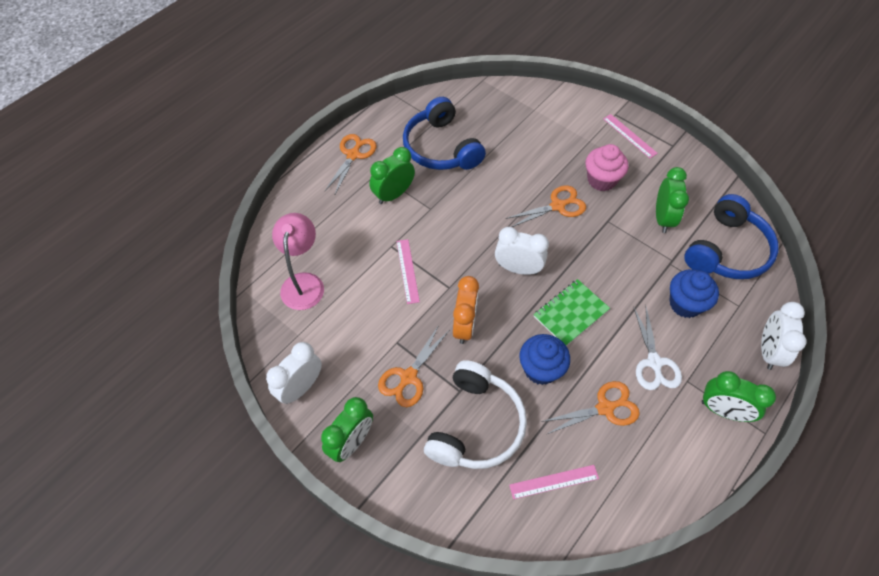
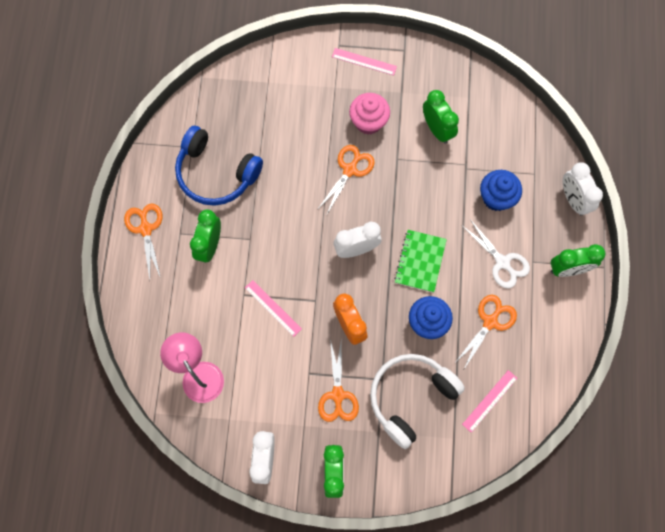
camera: 35 degrees left, 15 degrees up
white headphones [424,360,527,469] -> white headphones turned 120 degrees counterclockwise [370,354,465,449]
blue headphones [684,194,779,279] -> none

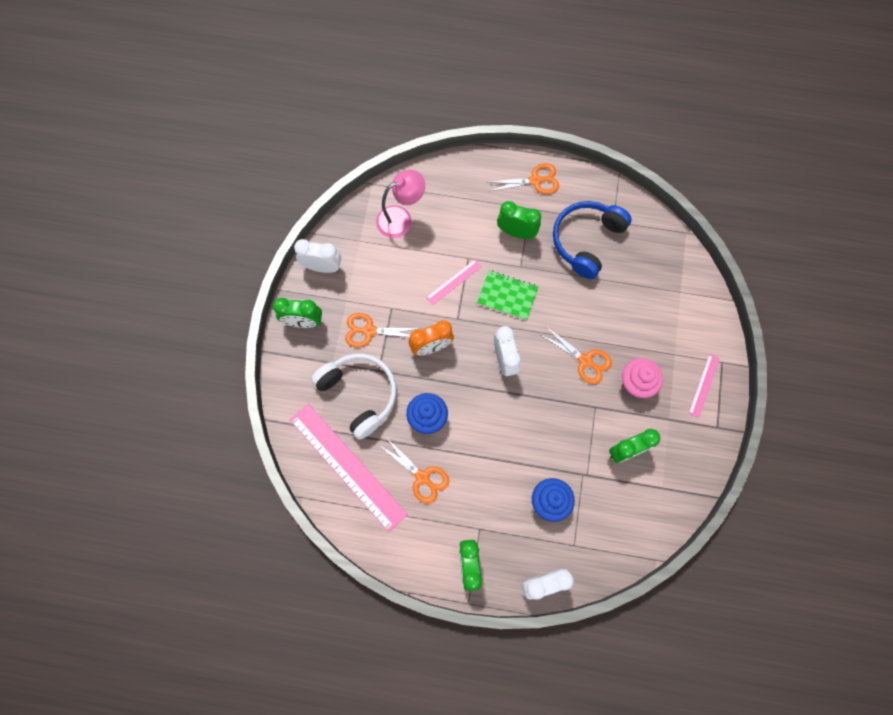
camera: 95 degrees right, 0 degrees up
green notebook [394,230,447,293] -> green notebook moved to [477,270,538,320]
white scissors [461,218,530,288] -> none
pink ruler [462,370,517,433] -> pink ruler [290,404,408,532], size x2.21

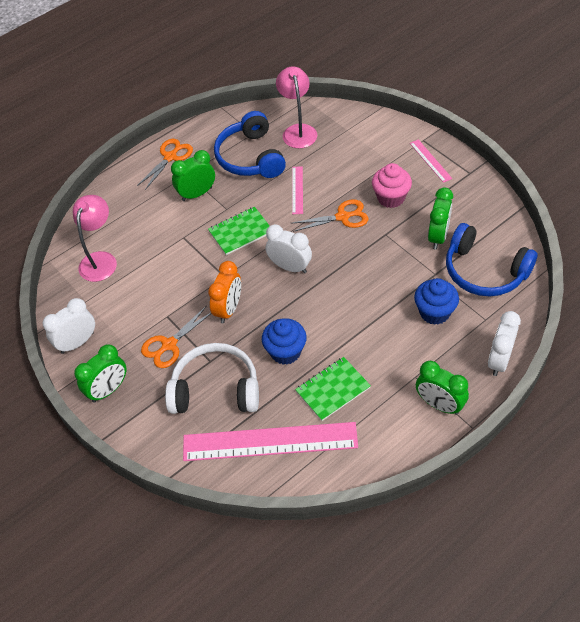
camera: 45 degrees left, 20 degrees down
orange scissors [379,437,449,504] -> green notebook [295,357,371,421]
pink ruler [426,260,482,305] -> pink ruler moved to [292,166,303,214]
none -> pink lamp [276,66,317,148]
none -> blue headphones [446,223,537,296]

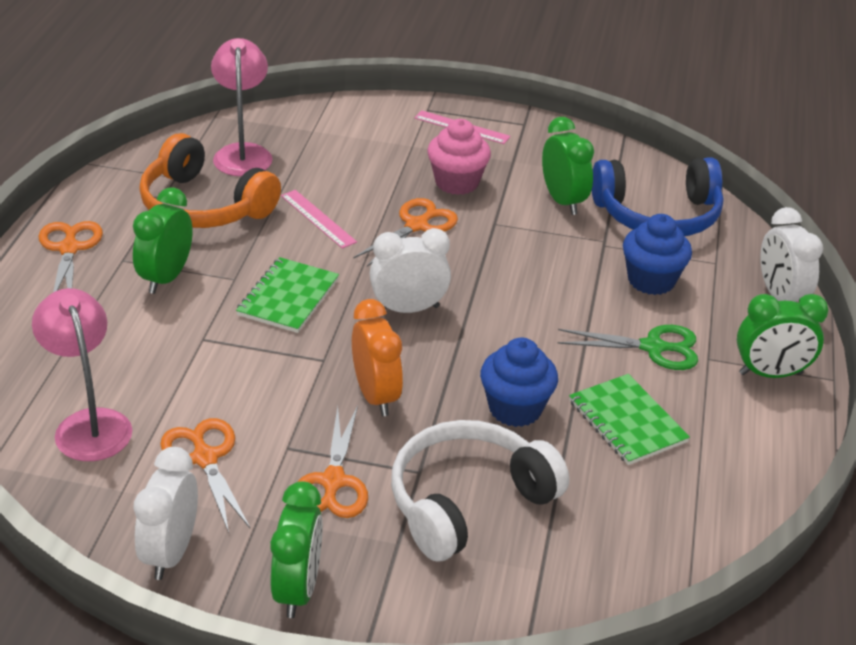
camera: 45 degrees left, 15 degrees down
pink ruler [183,422,358,461] -> none
blue headphones [214,111,286,178] -> orange headphones [139,133,281,228]
pink lamp [276,66,317,148] -> pink lamp turned 45 degrees clockwise [211,38,272,176]
green notebook [295,357,371,421] -> green notebook turned 45 degrees counterclockwise [569,374,690,465]
none -> orange scissors [160,418,250,533]
none -> green scissors [558,325,698,370]

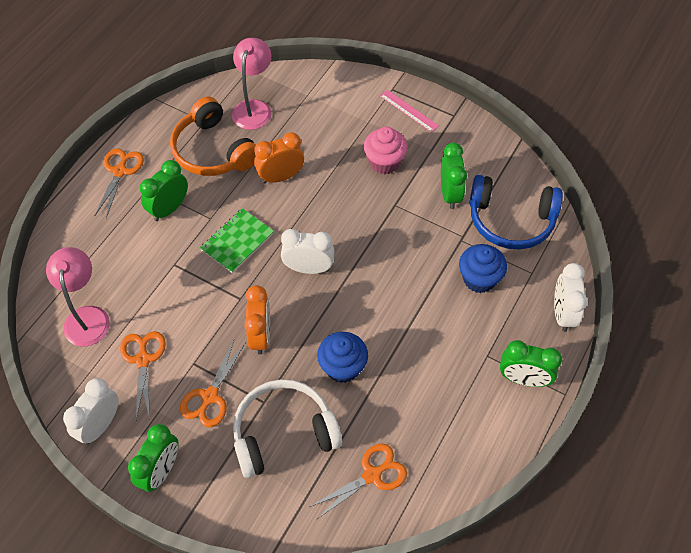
camera: 20 degrees right, 20 degrees up
pink ruler [281,190,357,249] -> orange clock [254,132,304,184]
orange scissors [353,198,458,267] -> orange scissors moved to [310,443,407,519]
green scissors [558,325,698,370] -> none
green notebook [569,374,690,465] -> none

